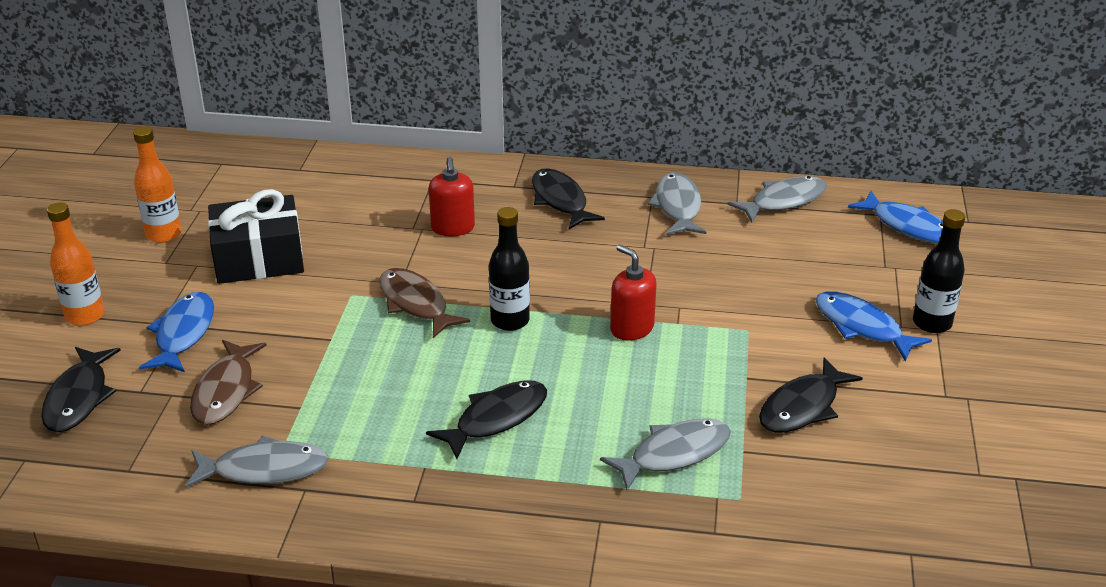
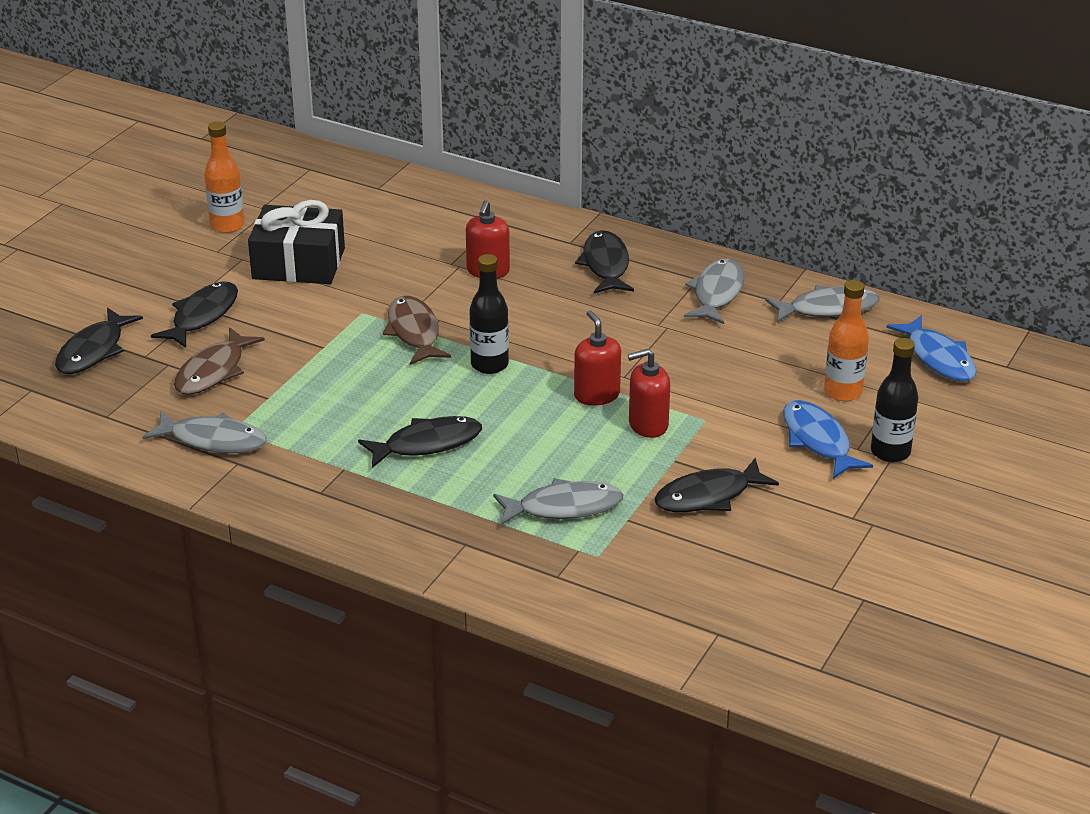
camera: 20 degrees right, 0 degrees up
orange bottle [47,202,105,326] -> orange bottle moved to [824,280,869,401]
blue fish [139,292,214,372] -> black fish [151,282,238,348]
none -> red soap dispenser [628,349,670,438]

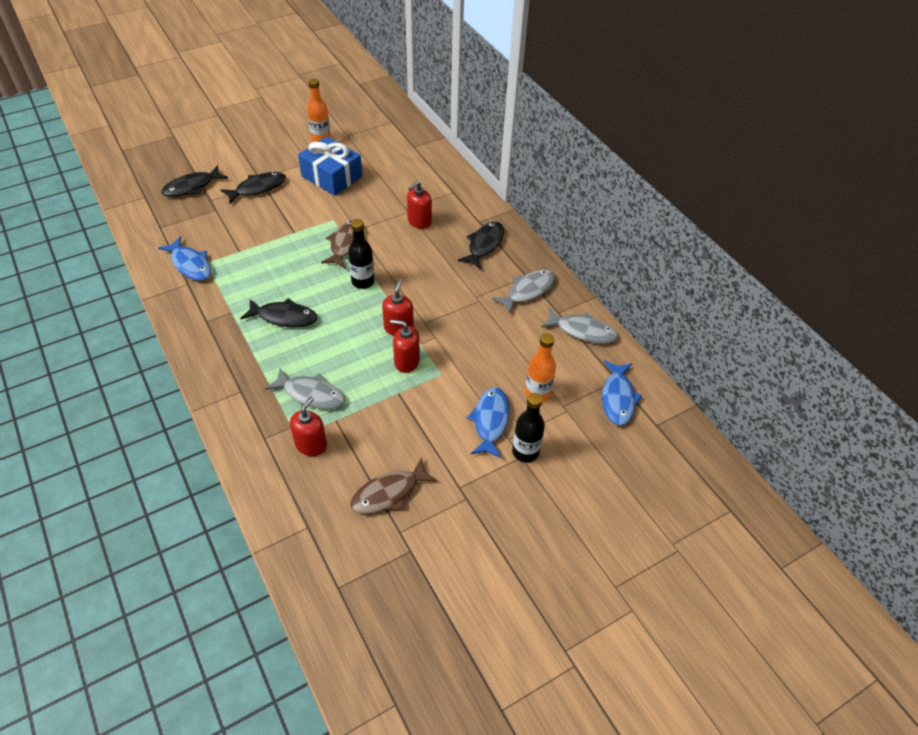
camera: 30 degrees right, 15 degrees up
grey fish [142,411,267,453] -> blue fish [158,236,211,281]
brown fish [174,327,265,395] -> brown fish moved to [350,457,438,514]
black gift [248,200,345,284] -> blue gift [298,136,362,196]
black fish [654,458,779,512] -> none
none -> red soap dispenser [290,396,327,456]

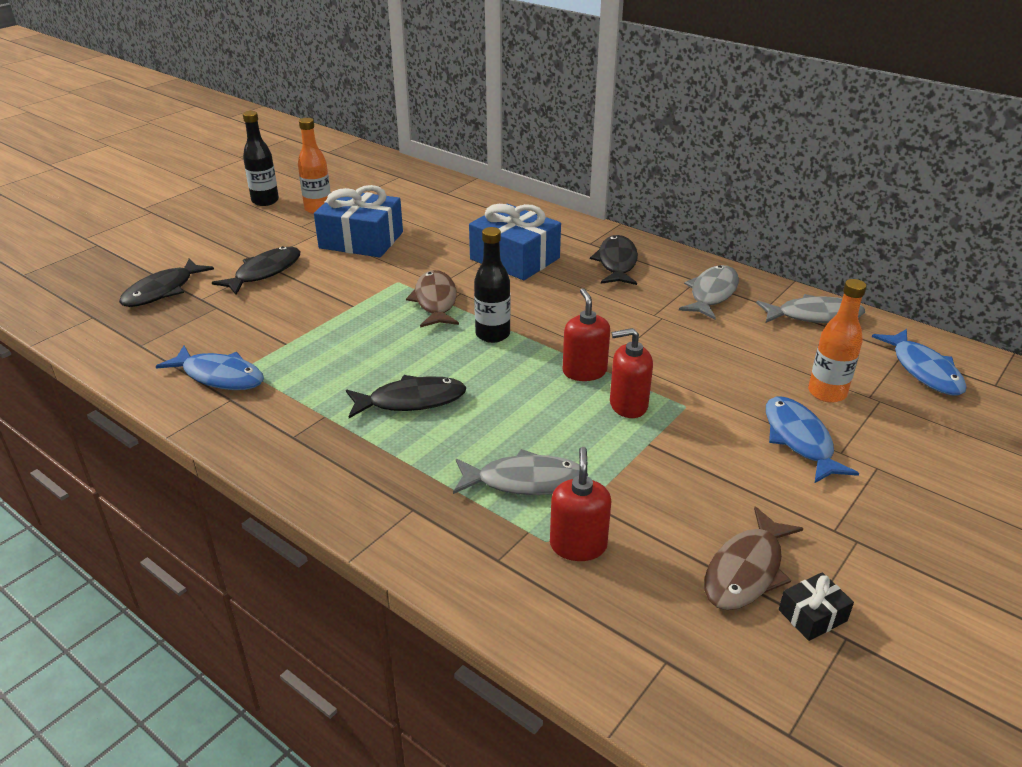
camera: 20 degrees left, 15 degrees down
red soap dispenser [407,181,432,229] -> blue gift [469,204,561,280]
black bottle [512,393,545,462] -> black bottle moved to [243,111,279,206]
none -> black gift [779,572,854,641]

